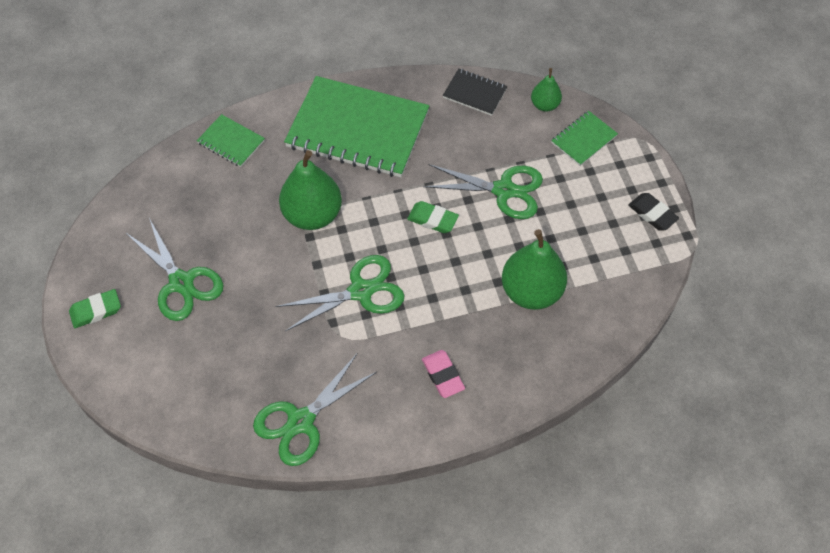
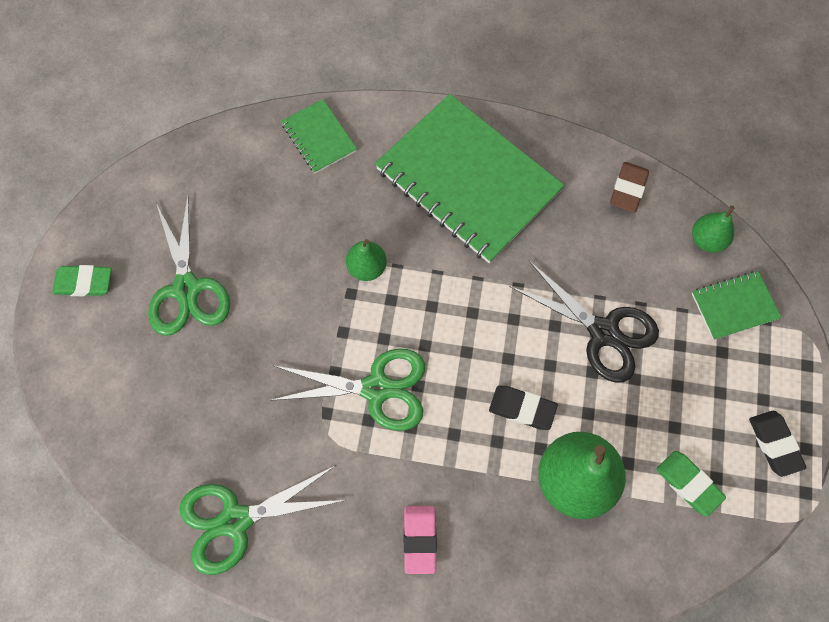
camera: 25 degrees right, 10 degrees up
green pear [279,150,342,230] -> green pear [346,239,387,281], size x0.53
green eraser [407,201,459,233] -> green eraser moved to [656,451,726,517]
green scissors [423,164,543,219] -> black scissors [509,261,659,383]
black notebook [443,68,507,116] -> brown eraser [610,162,649,213]
none -> black eraser [489,386,558,430]

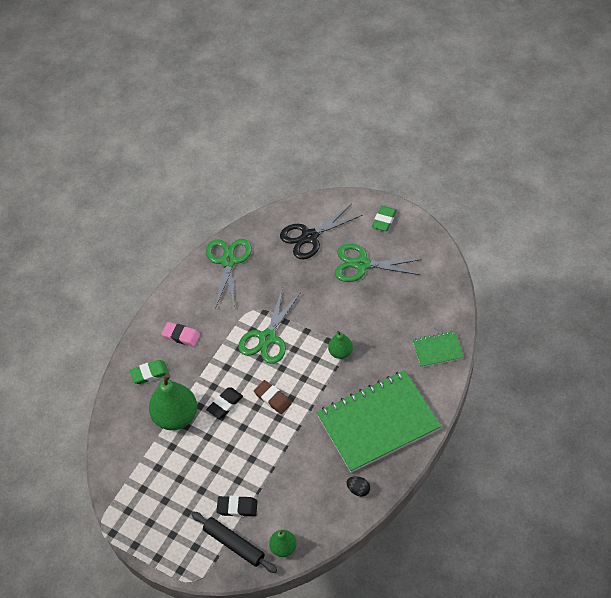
camera: 115 degrees right, 15 degrees down
black scissors [509,261,659,383] -> black scissors moved to [280,204,362,259]
brown eraser [610,162,649,213] -> brown eraser moved to [254,380,292,414]
green eraser [656,451,726,517] -> green eraser moved to [129,360,169,384]
green notebook [692,271,782,340] -> black rolling pin [191,511,277,573]
black eraser [749,411,806,477] -> black eraser moved to [217,496,257,517]
none -> black egg [347,476,370,497]

